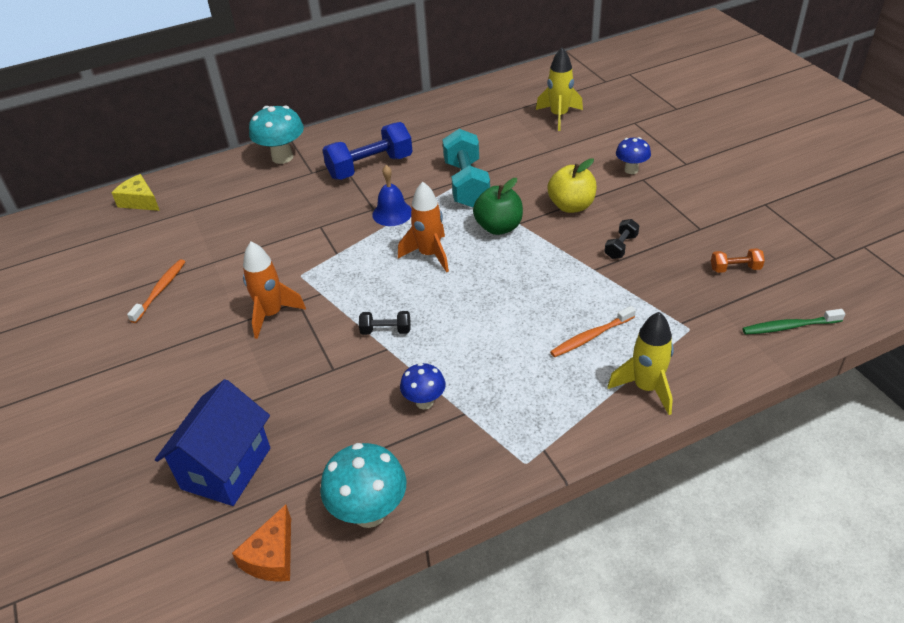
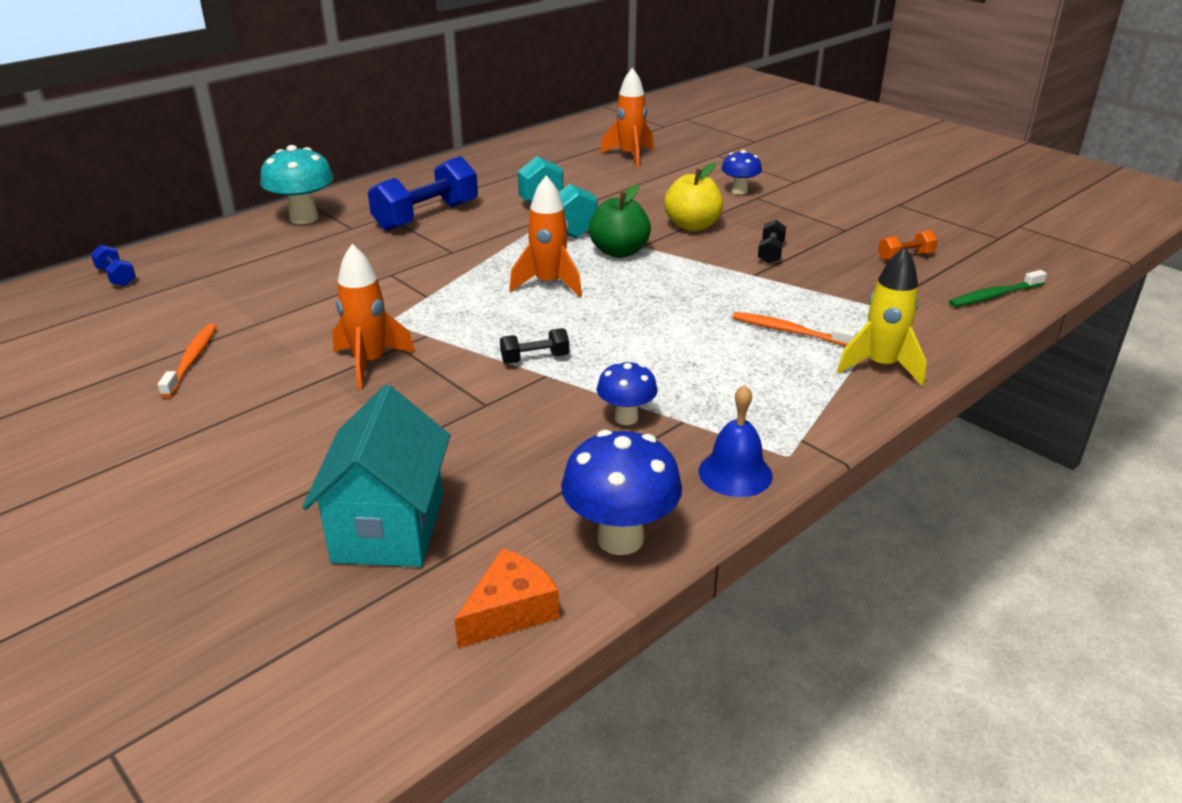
camera: 20 degrees left, 10 degrees down
yellow cheese [112,174,160,211] -> blue dumbbell [91,245,136,286]
blue house [155,379,270,506] -> turquoise house [302,385,450,567]
orange cheese [232,505,291,582] -> orange cheese turned 135 degrees counterclockwise [455,548,559,648]
turquoise mushroom [320,443,407,528] -> blue mushroom [561,430,682,555]
blue bell [372,165,412,226] -> blue bell moved to [699,385,773,497]
yellow rocket [536,48,583,131] -> orange rocket [600,68,654,168]
orange toothbrush [550,306,636,357] -> orange toothbrush turned 75 degrees clockwise [732,312,857,346]

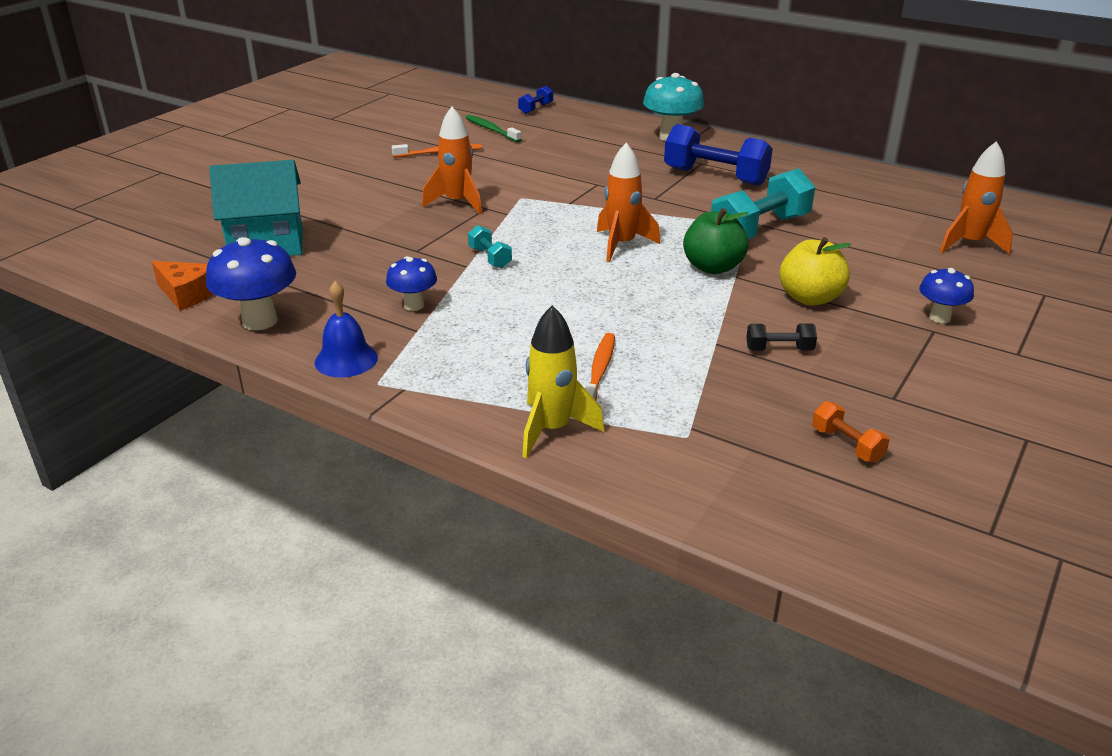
camera: 75 degrees right, 0 degrees up
black dumbbell [500,328,569,364] -> turquoise dumbbell [468,225,512,268]
green toothbrush [949,270,1047,307] -> green toothbrush moved to [465,115,522,143]

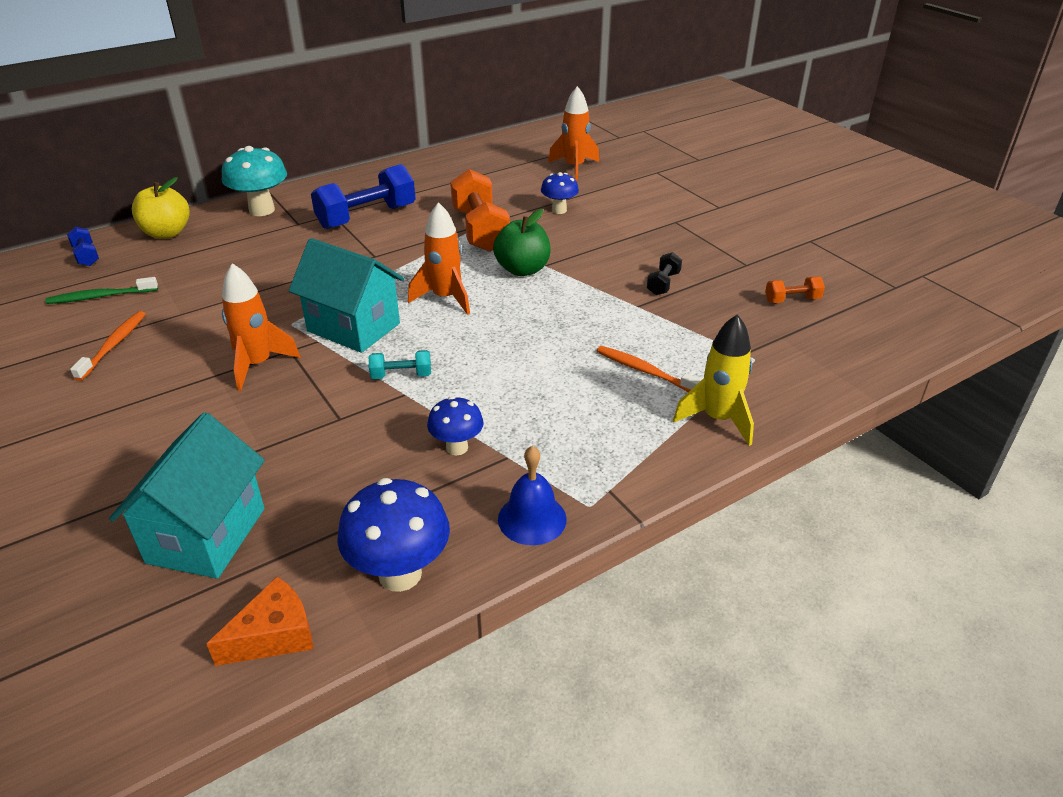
camera: 65 degrees left, 5 degrees up
turquoise dumbbell [711,168,815,239] -> orange dumbbell [450,169,510,252]
yellow apple [779,237,851,306] -> yellow apple moved to [132,177,190,239]
blue mushroom [919,268,974,323] -> blue mushroom moved to [541,172,579,214]
none -> turquoise house [289,238,404,353]

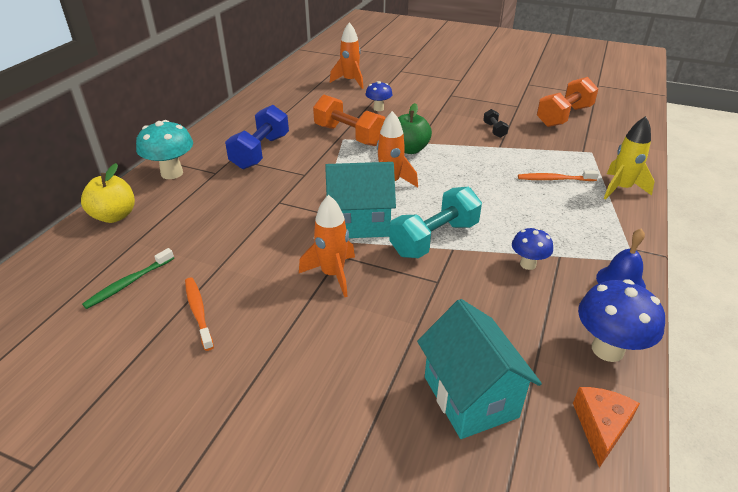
camera: 35 degrees left, 0 degrees up
blue dumbbell [67,227,99,266] -> none
turquoise dumbbell [369,350,431,379] -> turquoise dumbbell [389,187,482,258], size x2.10
orange dumbbell [765,277,825,303] -> orange dumbbell [537,77,598,127], size x2.10

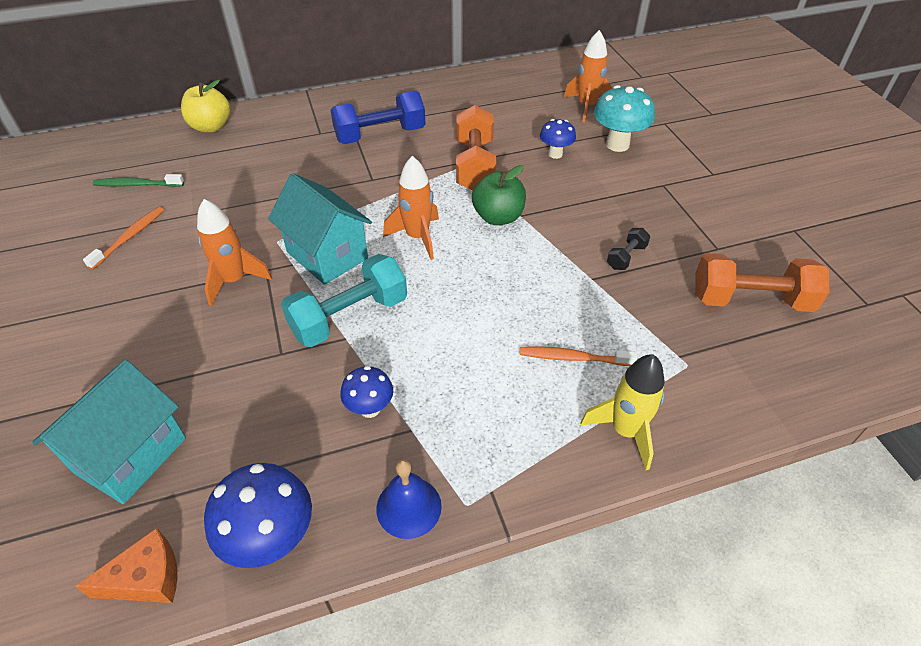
camera: 50 degrees right, 10 degrees up
turquoise mushroom [136,120,193,179] -> turquoise mushroom moved to [594,85,655,152]
turquoise dumbbell [389,187,482,258] -> turquoise dumbbell turned 45 degrees counterclockwise [281,254,407,347]
orange toothbrush [518,170,599,181] -> orange toothbrush turned 45 degrees counterclockwise [520,346,637,366]

